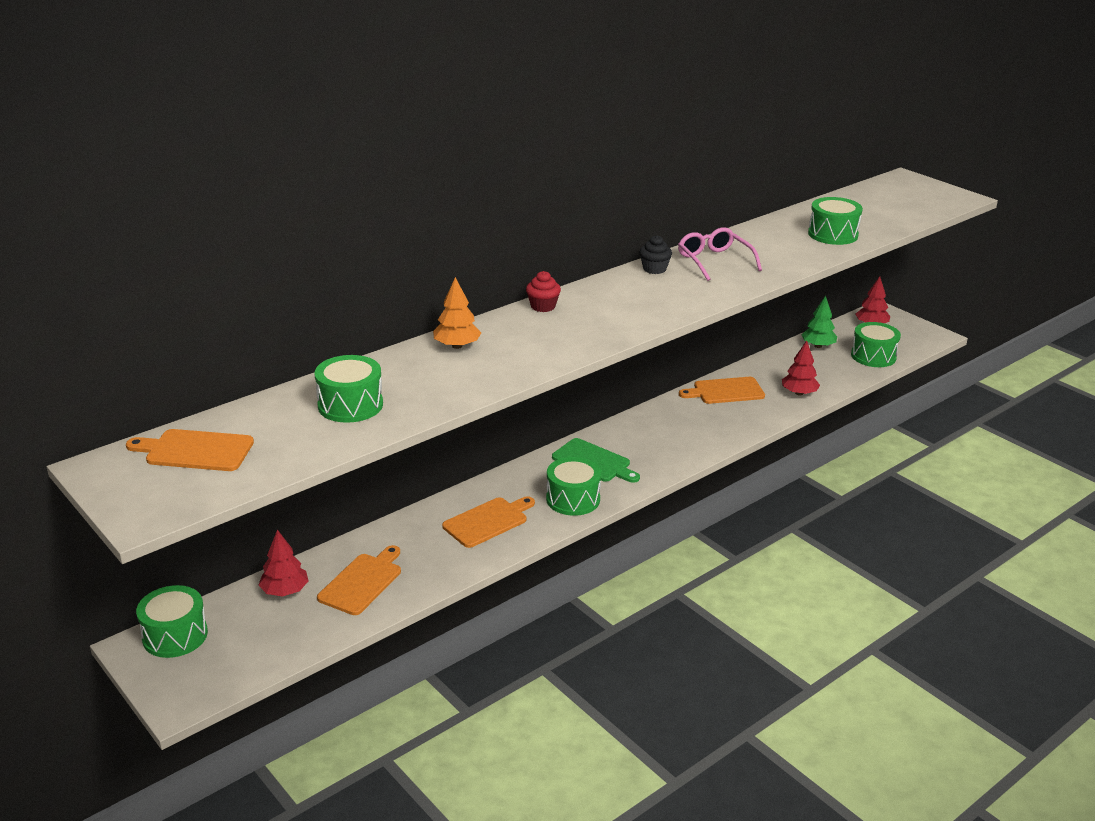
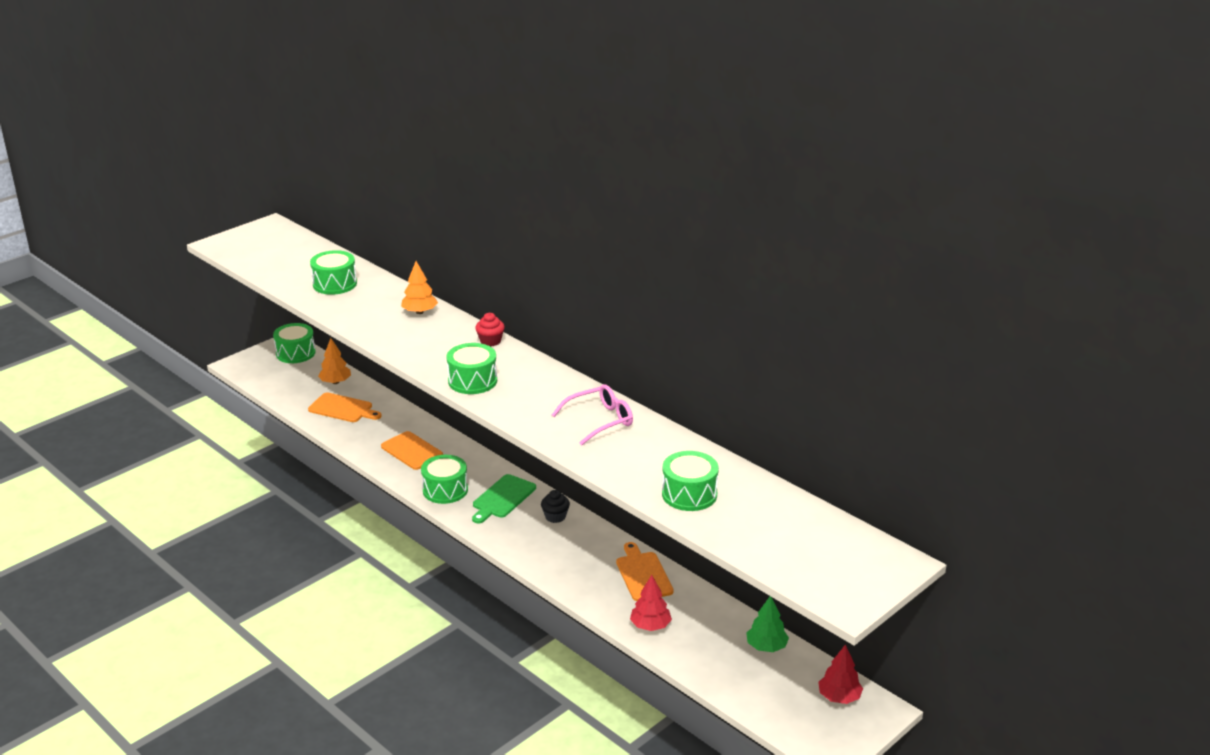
camera: 85 degrees right, 0 degrees up
orange cutting board [126,429,254,471] -> none
red tree [259,530,309,596] -> orange tree [318,338,351,384]
black cupcake [639,235,672,274] -> black cupcake moved to [541,490,570,523]
green drum [851,322,901,367] -> green drum moved to [446,343,497,394]

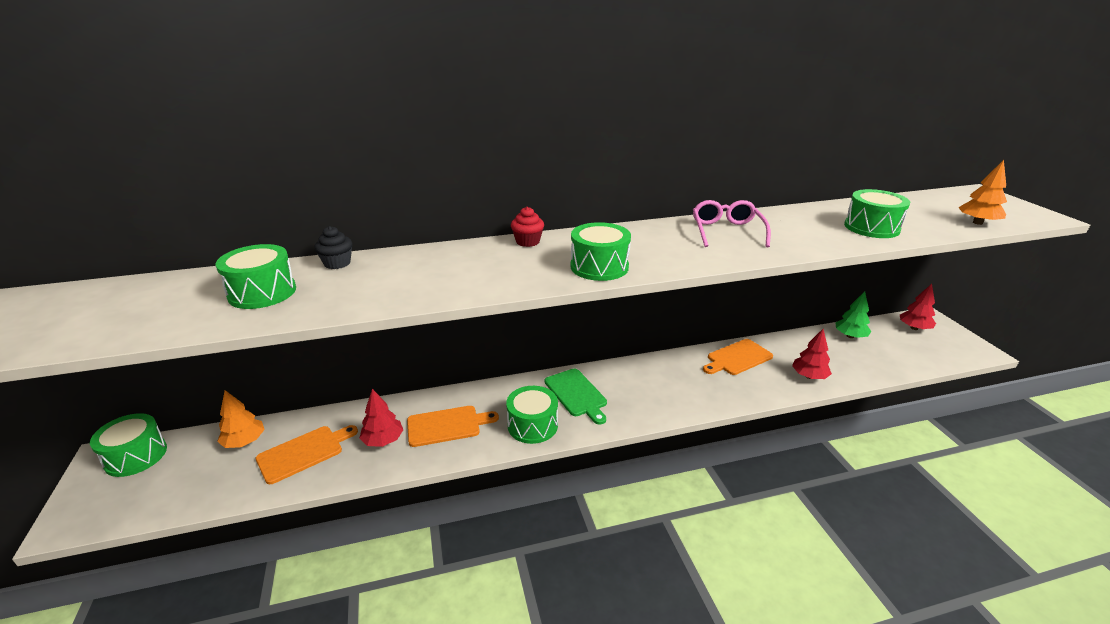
camera: 60 degrees left, 0 degrees up
orange tree [401,261,438,314] -> orange tree moved to [958,160,1007,225]
black cupcake [541,490,570,523] -> black cupcake moved to [314,226,353,269]
orange cutting board [616,542,674,601] -> orange cutting board turned 45 degrees counterclockwise [703,339,773,375]
none -> red tree [359,389,403,447]

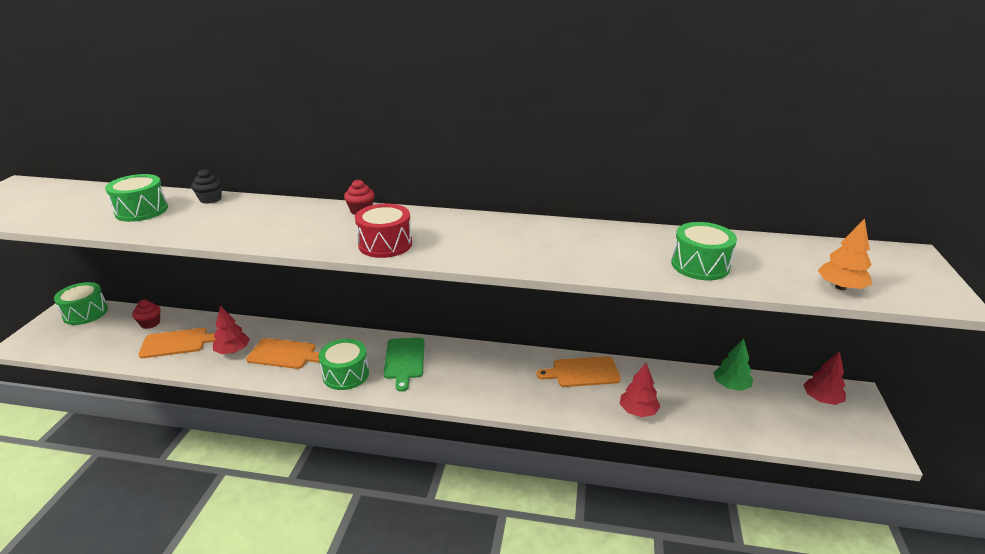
camera: 25 degrees right, 0 degrees up
orange tree [217,390,265,448] -> red cupcake [132,300,160,329]
green drum [571,222,631,281] -> red drum [355,204,412,258]
pink glasses [693,200,771,247] -> none

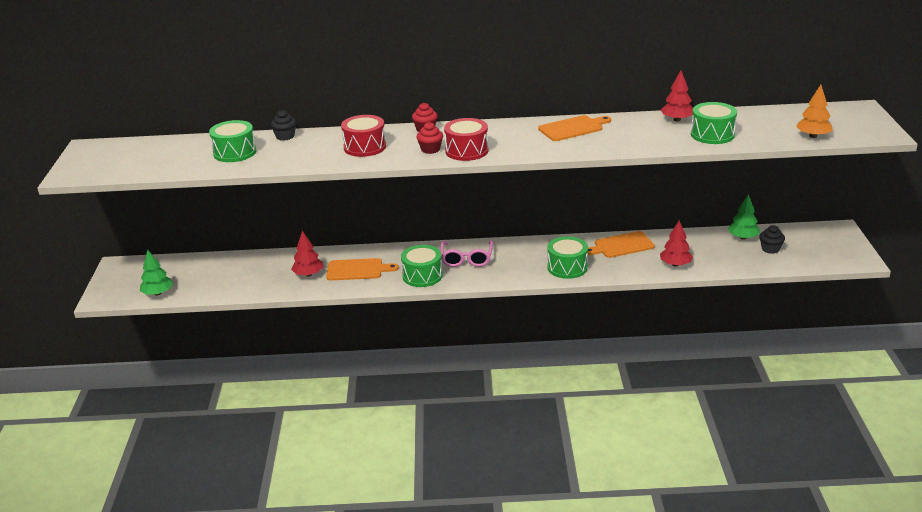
camera: 10 degrees left, 0 degrees up
green drum [54,282,108,325] -> green drum moved to [547,236,588,279]
red cupcake [132,300,160,329] -> red cupcake moved to [416,122,443,154]
orange cutting board [139,328,216,358] -> orange cutting board moved to [538,115,611,141]
green cutting board [384,338,425,392] -> pink glasses [441,240,493,267]
red tree [803,351,846,405] -> red tree moved to [661,70,693,122]
none -> green tree [140,249,173,295]
none -> red drum [341,115,386,157]
none -> black cupcake [759,225,785,254]

